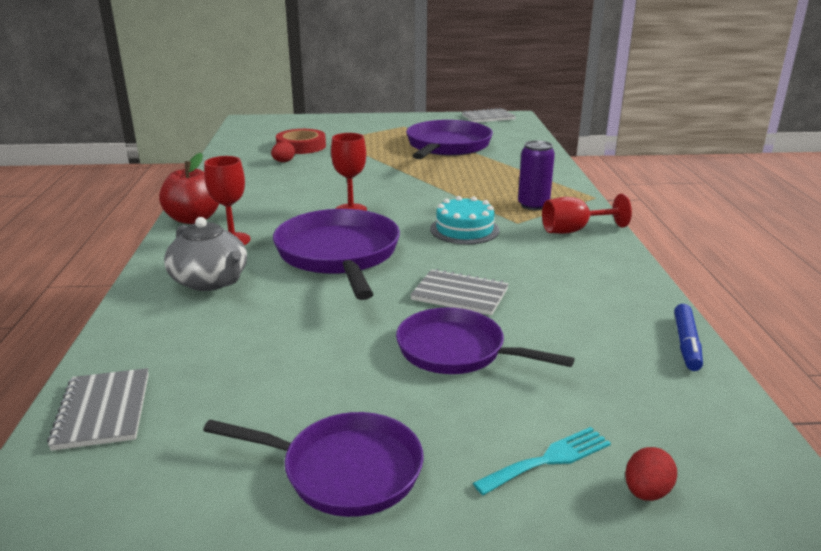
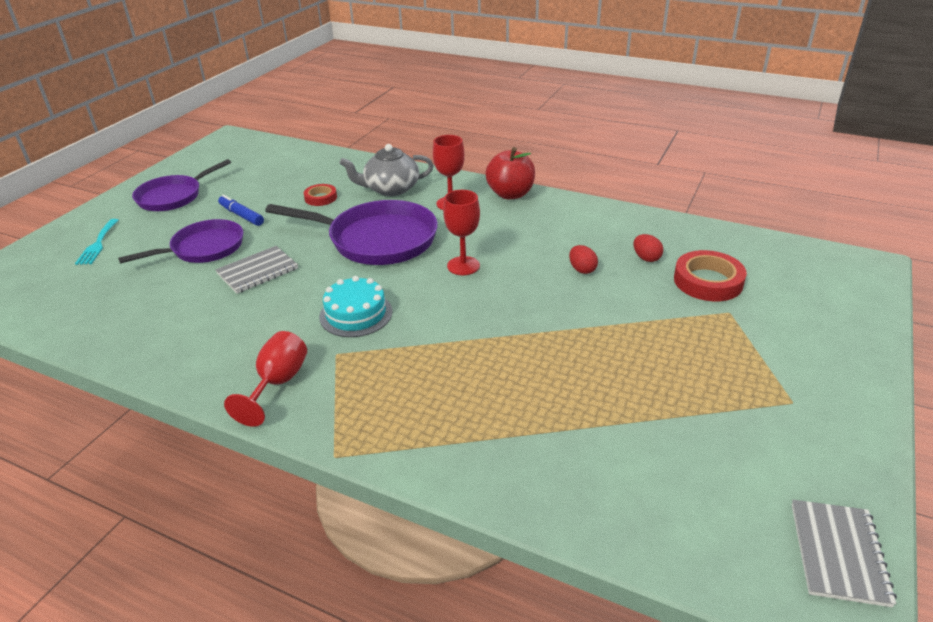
camera: 120 degrees right, 10 degrees up
grey notebook [47,368,149,451] -> none
purple pan [406,120,493,159] -> none
purple can [518,140,555,210] -> none
red egg [625,447,677,501] -> red egg moved to [569,245,598,274]
blue marker [674,304,703,371] -> blue marker moved to [218,195,264,226]
none -> red tape [304,184,337,206]

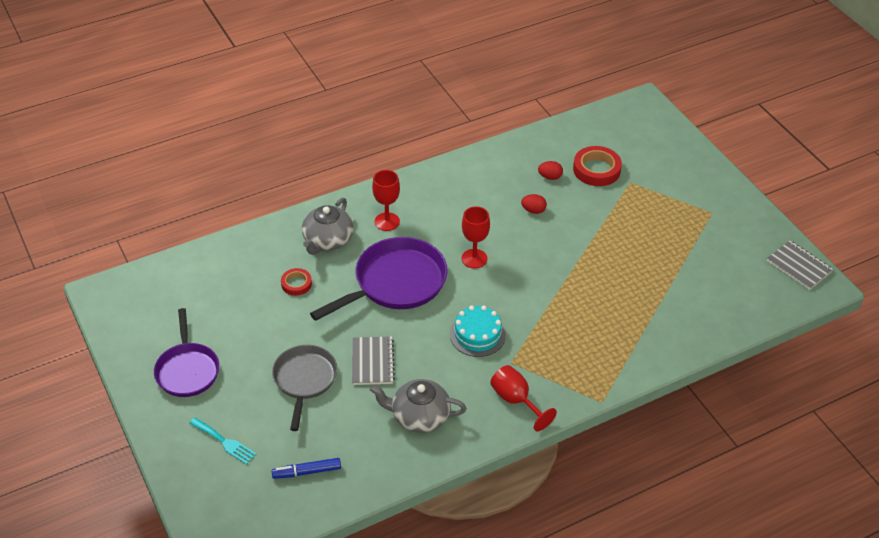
camera: 55 degrees left, 10 degrees up
purple pan [118,219,243,263] -> grey pan [272,345,337,431]
blue marker [218,195,264,226] -> blue marker moved to [271,458,341,479]
red apple [486,147,535,199] -> none
none -> grey teapot [370,379,467,433]

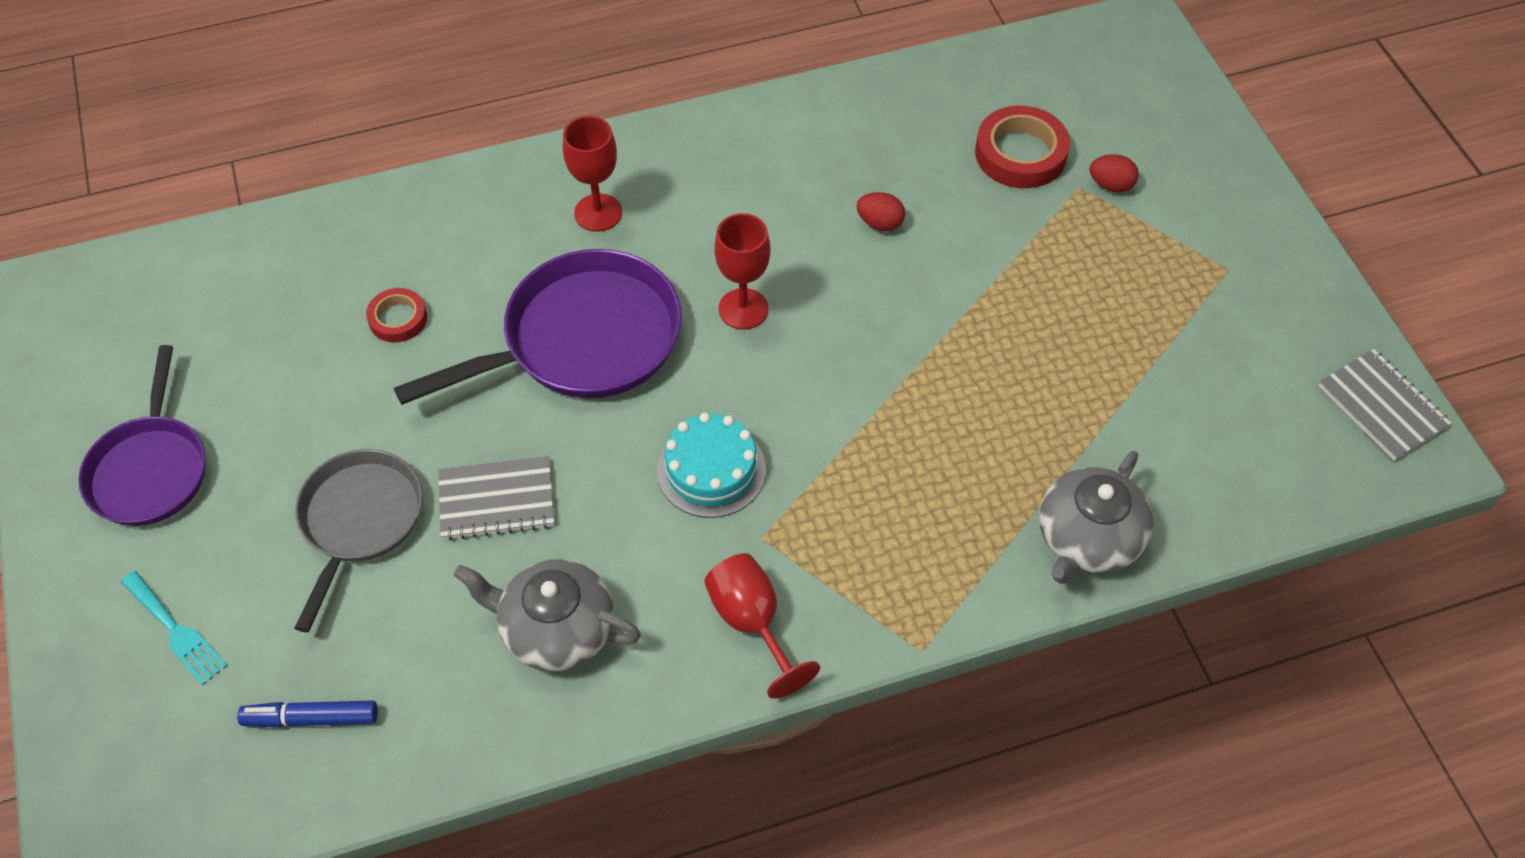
camera: 10 degrees right, 10 degrees up
grey teapot [302,198,354,255] -> grey teapot moved to [1039,451,1153,584]
grey notebook [352,336,395,385] -> grey notebook turned 75 degrees clockwise [438,456,554,540]
red egg [538,161,563,180] -> red egg moved to [1090,154,1139,192]

